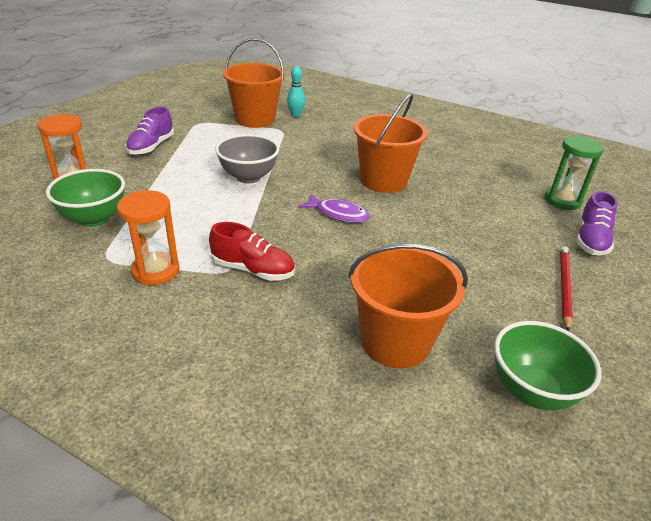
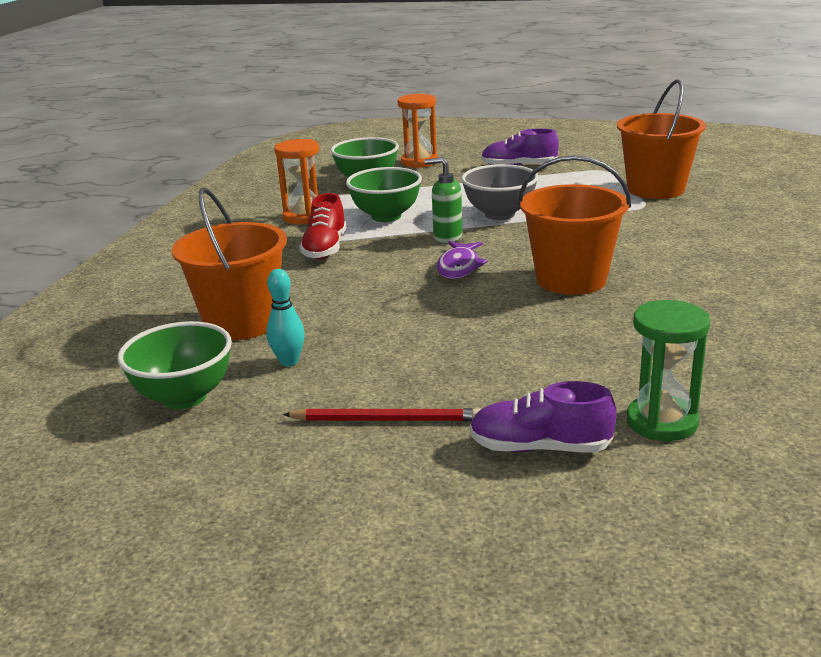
camera: 80 degrees right, 10 degrees down
turquoise bowling pin [287,66,305,117] -> turquoise bowling pin moved to [266,269,305,366]
none -> green bowl [346,167,422,222]
none -> green soap dispenser [425,157,462,243]

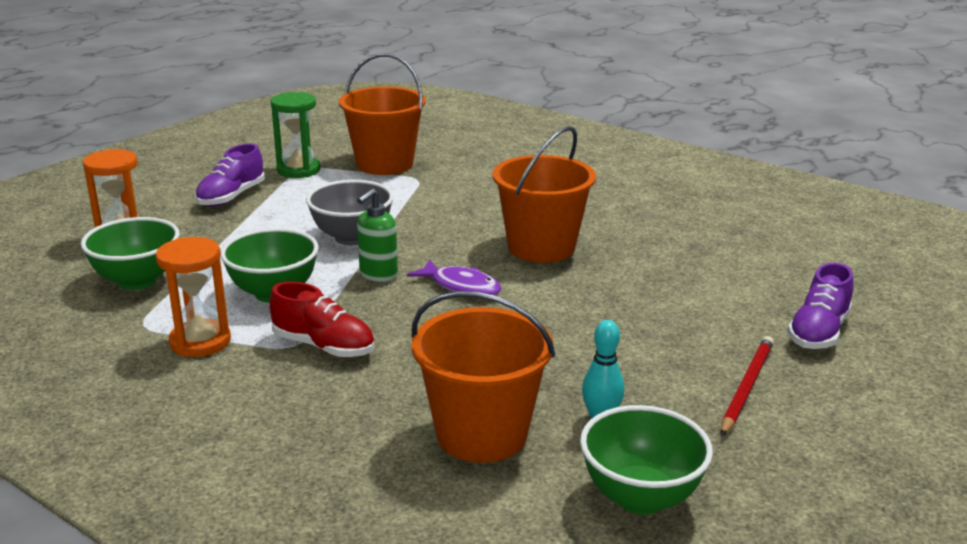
camera: 70 degrees left, 0 degrees up
green hourglass [627,300,710,441] -> green hourglass moved to [271,92,320,178]

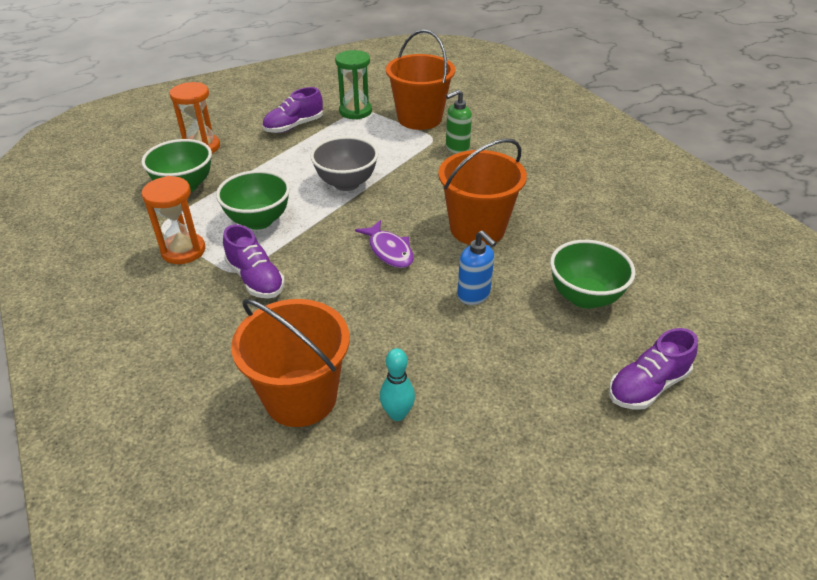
camera: 25 degrees right, 15 degrees up
red shoe [270,282,375,357] -> purple shoe [223,225,285,299]
green soap dispenser [357,188,398,282] -> green soap dispenser moved to [446,89,472,154]
green bowl [580,405,713,514] -> green bowl moved to [550,240,635,309]
red pencil [721,336,774,436] -> none
none -> blue soap dispenser [457,231,496,305]

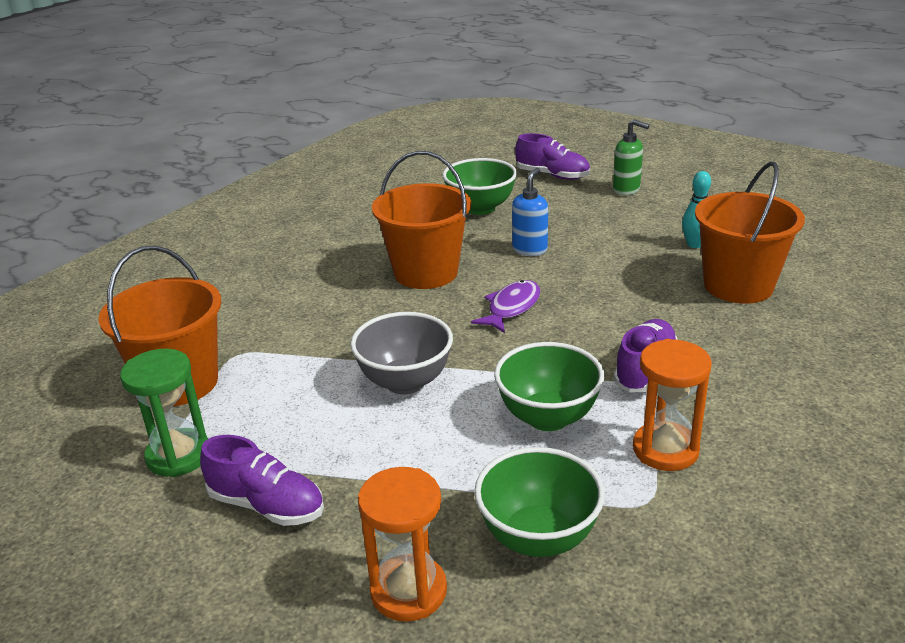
camera: 115 degrees left, 10 degrees down
green soap dispenser [446,89,472,154] -> green soap dispenser moved to [613,119,649,195]

